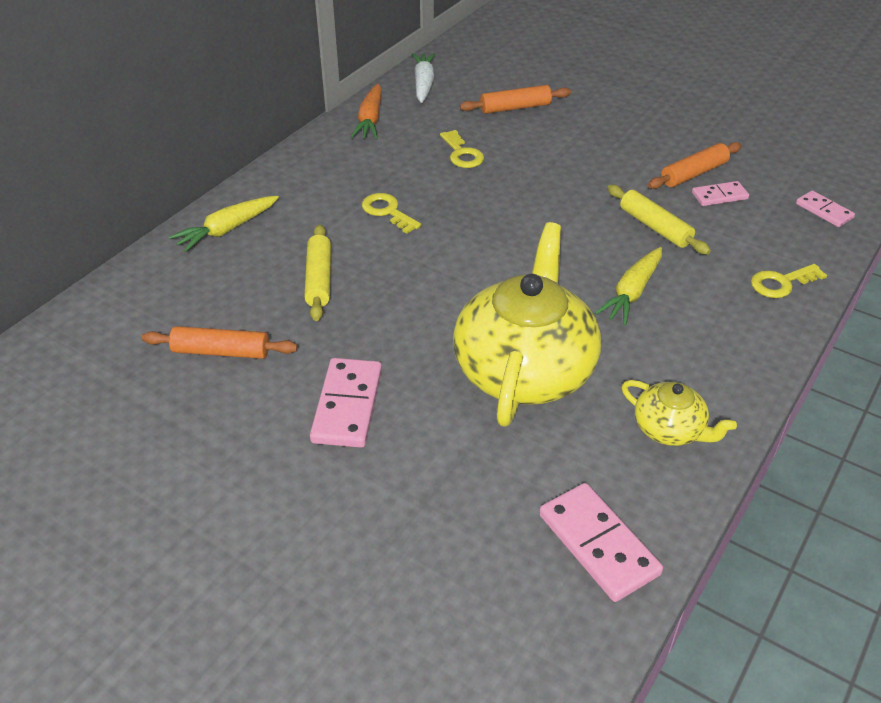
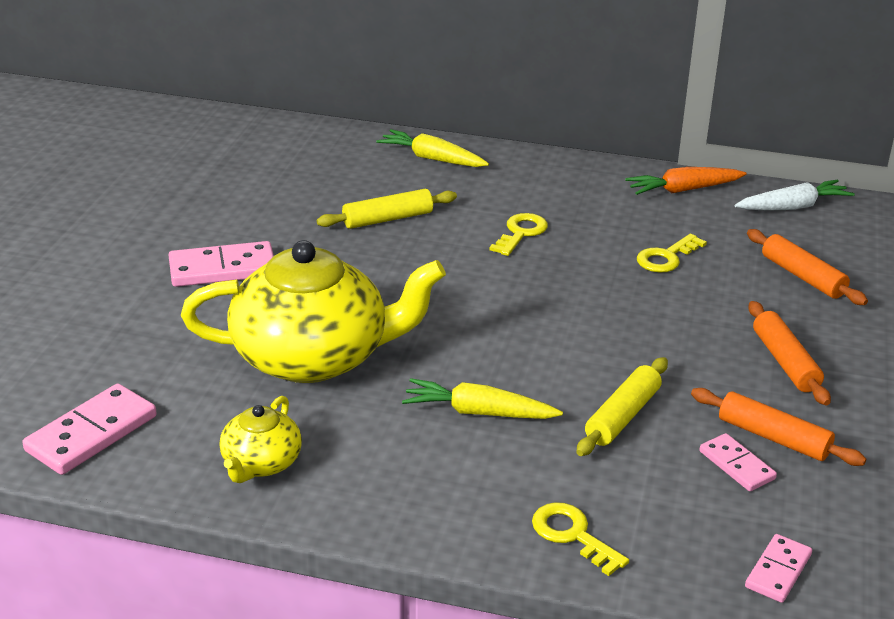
camera: 70 degrees right, 10 degrees down
orange rolling pin [142,326,298,359] -> orange rolling pin moved to [748,301,831,405]

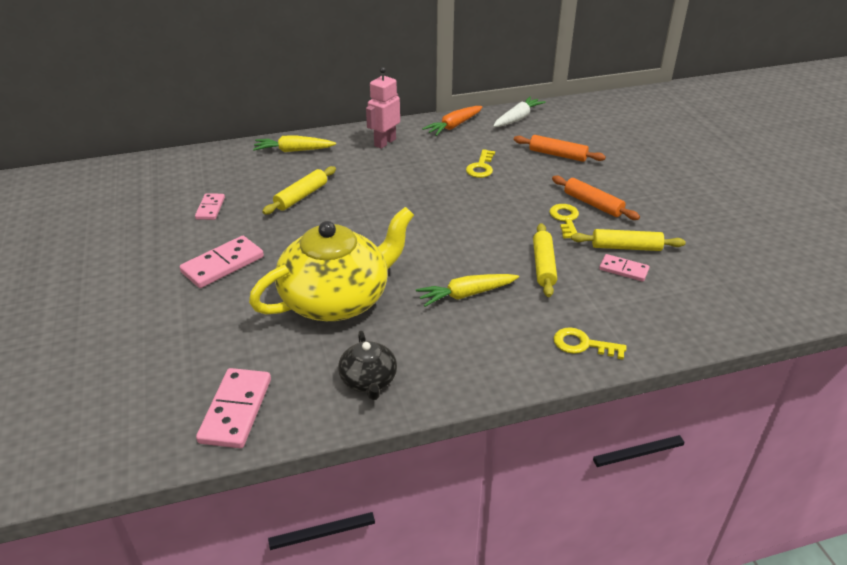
camera: 30 degrees left, 5 degrees up
yellow teapot [219,396,302,483] -> black teapot [338,331,397,400]
yellow key [490,213,548,256] -> yellow key moved to [550,204,579,239]
orange rolling pin [691,388,866,466] -> yellow rolling pin [571,229,686,251]
pink domino [745,534,812,603] -> pink domino moved to [195,193,225,220]
none -> pink robot [366,67,400,149]

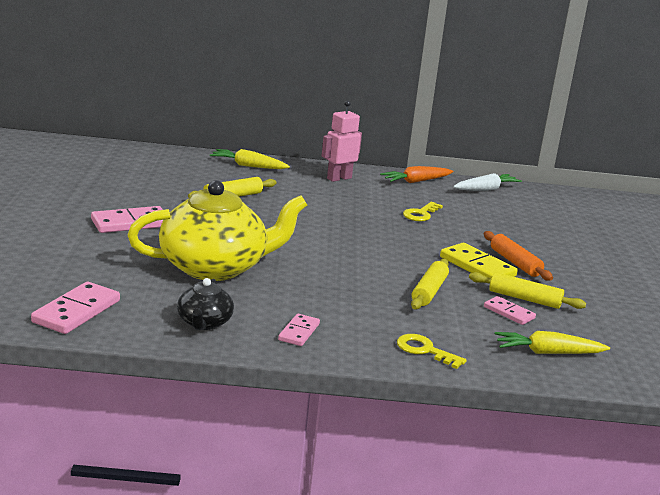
camera: 15 degrees right, 15 degrees down
pink domino [195,193,225,220] -> pink domino moved to [278,314,320,346]
yellow carrot [416,274,519,307] -> yellow carrot moved to [495,331,610,354]
orange rolling pin [514,135,606,162] -> none
yellow key [550,204,579,239] -> yellow domino [440,243,518,278]

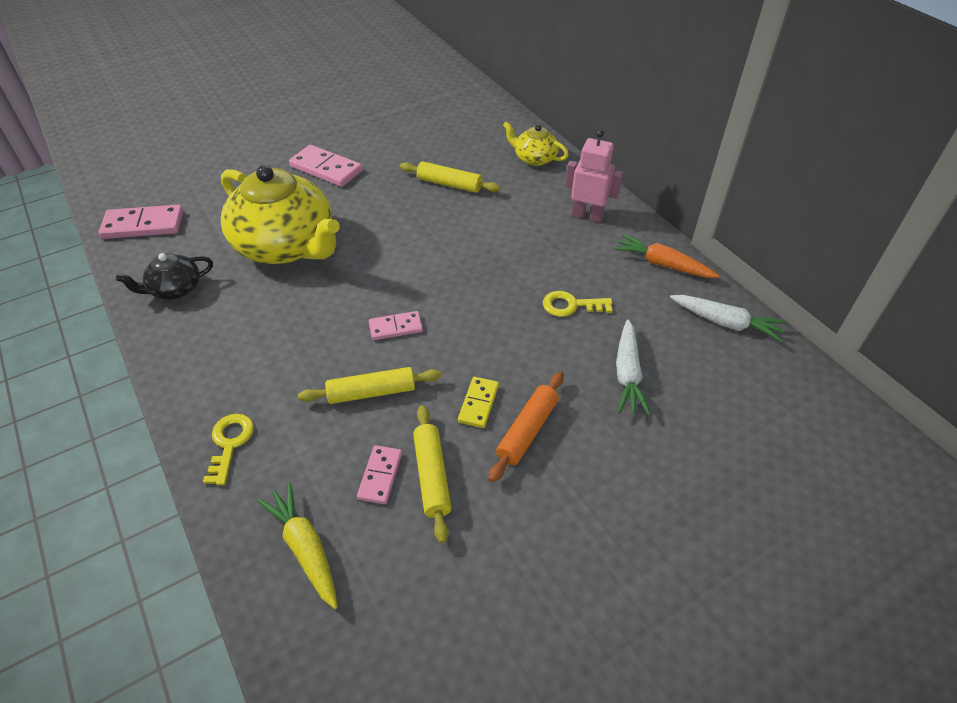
camera: 60 degrees right, 25 degrees up
yellow carrot [210,149,290,169] -> yellow teapot [503,121,569,166]
pink domino [278,314,320,346] -> pink domino moved to [369,311,423,340]
yellow domino [440,243,518,278] -> yellow domino [458,377,499,428], size x0.60
none -> white carrot [616,319,651,415]

